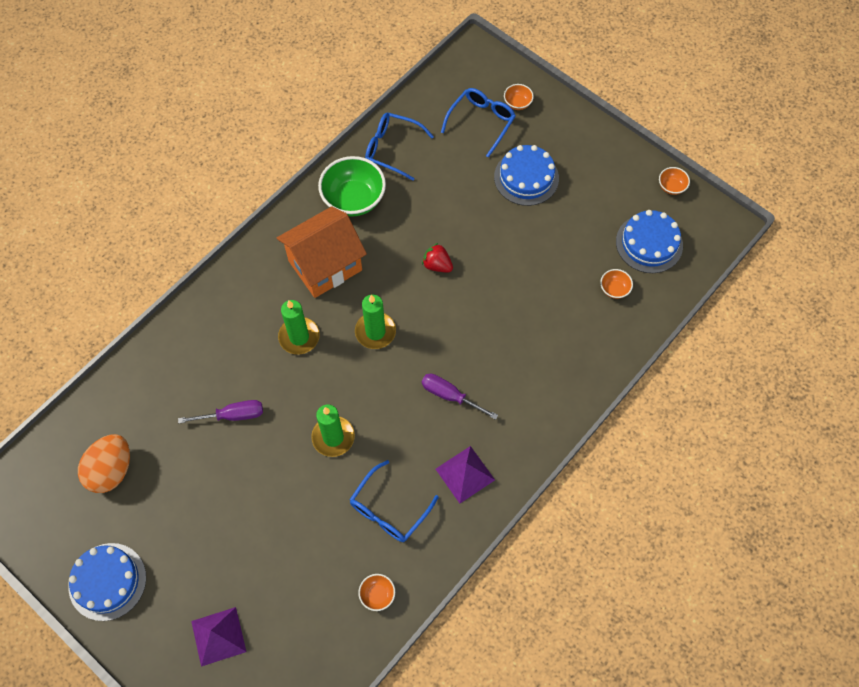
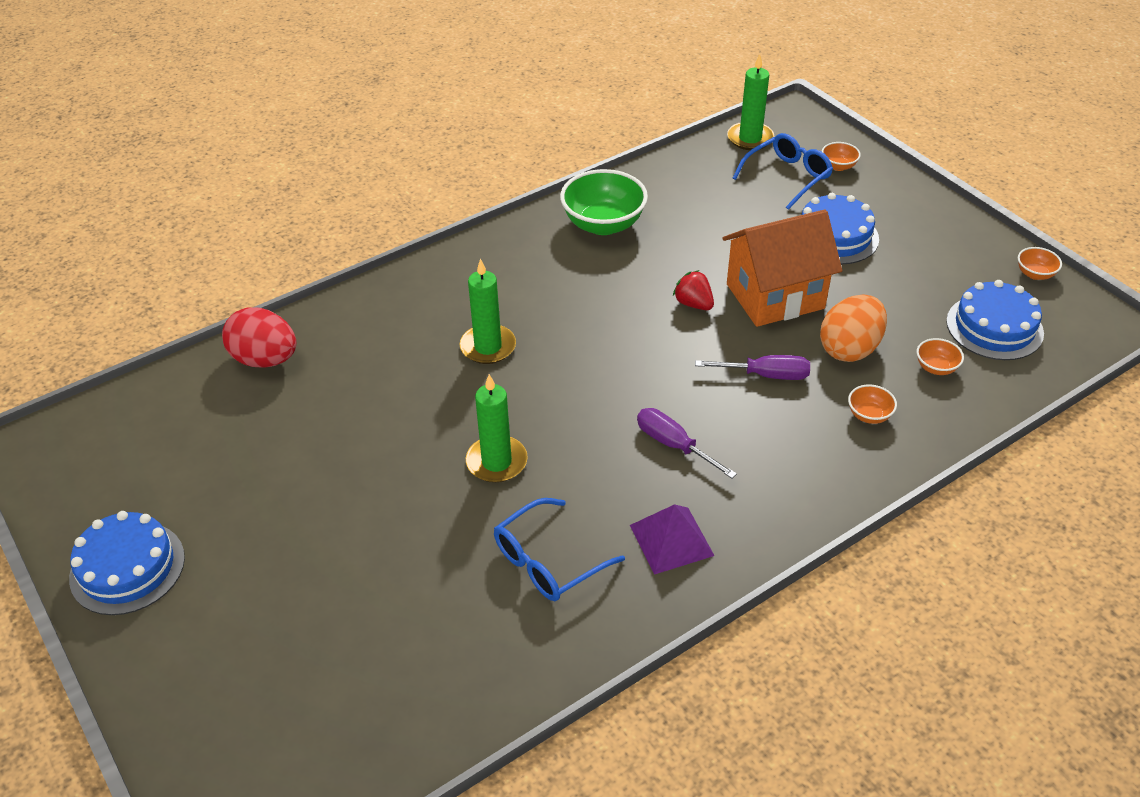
camera: 15 degrees right, 20 degrees down
orange egg [78,434,130,493] -> orange egg moved to [820,294,887,362]
purple screwdriver [178,400,263,423] -> purple screwdriver moved to [695,355,810,380]
purple pyramid [191,607,246,667] -> none
orange house [277,207,367,298] -> orange house moved to [722,209,842,327]
green candle [355,294,396,349] -> green candle moved to [727,54,774,150]
orange bowl [358,574,395,611] -> orange bowl moved to [848,384,897,424]
blue glasses [365,113,434,181] -> none
none -> red egg [222,307,296,368]

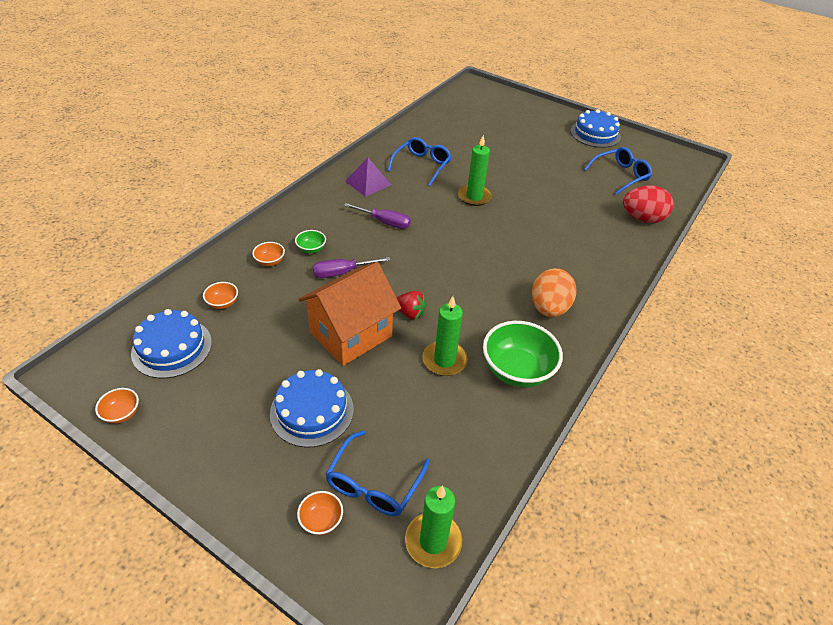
camera: 155 degrees right, 0 degrees up
green candle [459,259,516,364] -> green candle moved to [422,296,468,376]
orange egg [820,294,887,362] -> orange egg moved to [532,268,577,317]
none -> green bowl [295,230,326,254]
none -> blue glasses [584,147,652,195]

